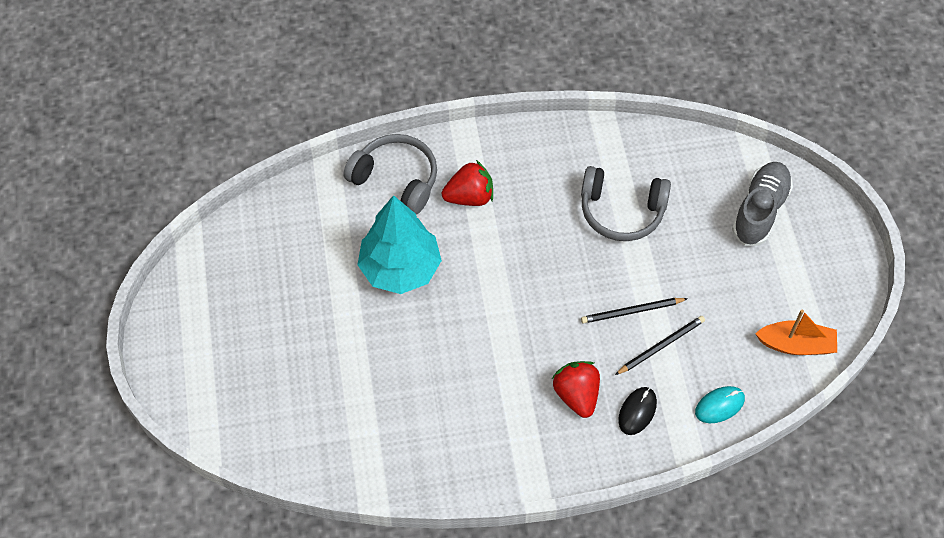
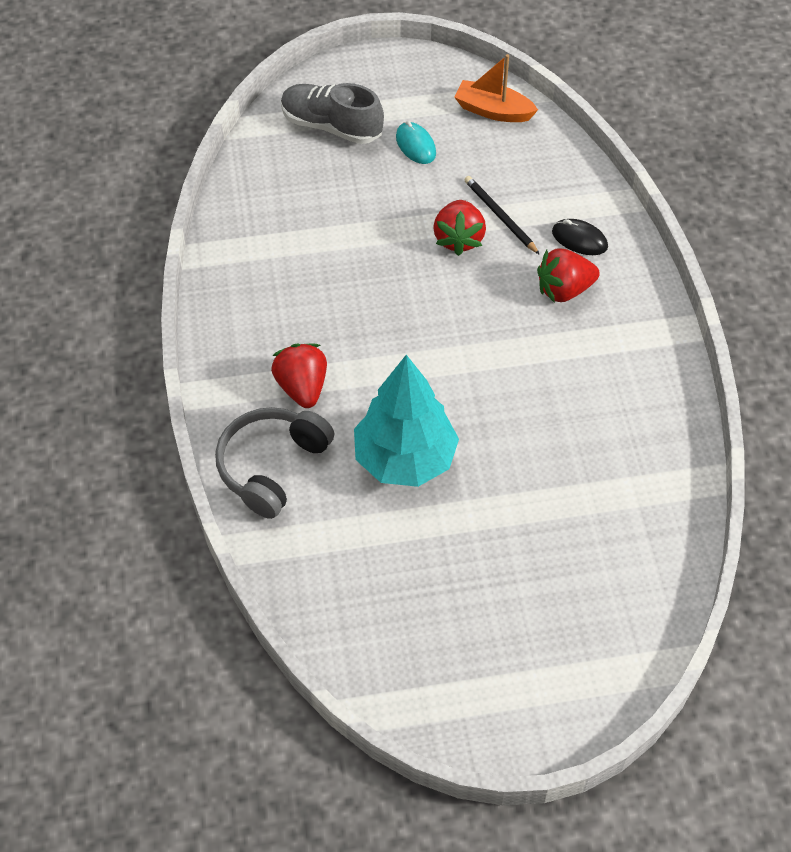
camera: 90 degrees left, 5 degrees down
grey headphones [581,166,671,241] -> none
black pencil [581,298,688,324] -> red strawberry [433,200,486,256]
turquoise mouse [695,386,745,423] -> turquoise mouse moved to [396,121,436,164]
orange boat [755,309,837,355] -> orange boat turned 75 degrees counterclockwise [454,54,538,122]

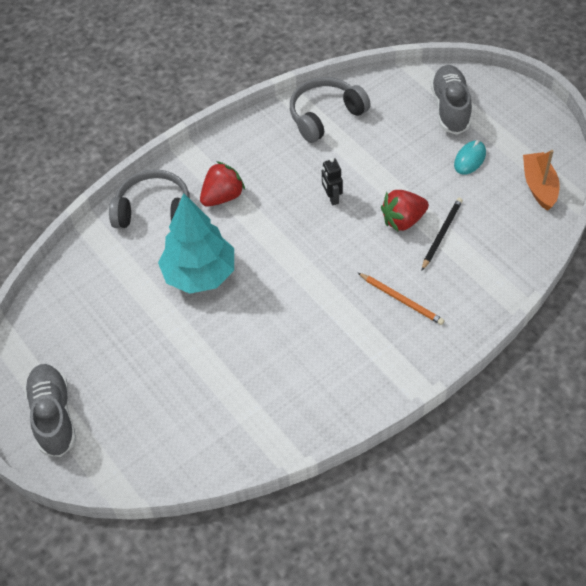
camera: 65 degrees right, 0 degrees up
red strawberry [537,248,600,303] -> orange pencil [358,273,444,325]
black mouse [552,219,608,255] -> none
none -> grey shoe [24,364,76,457]
none -> grey headphones [290,77,371,143]
none -> black robot [322,158,343,205]

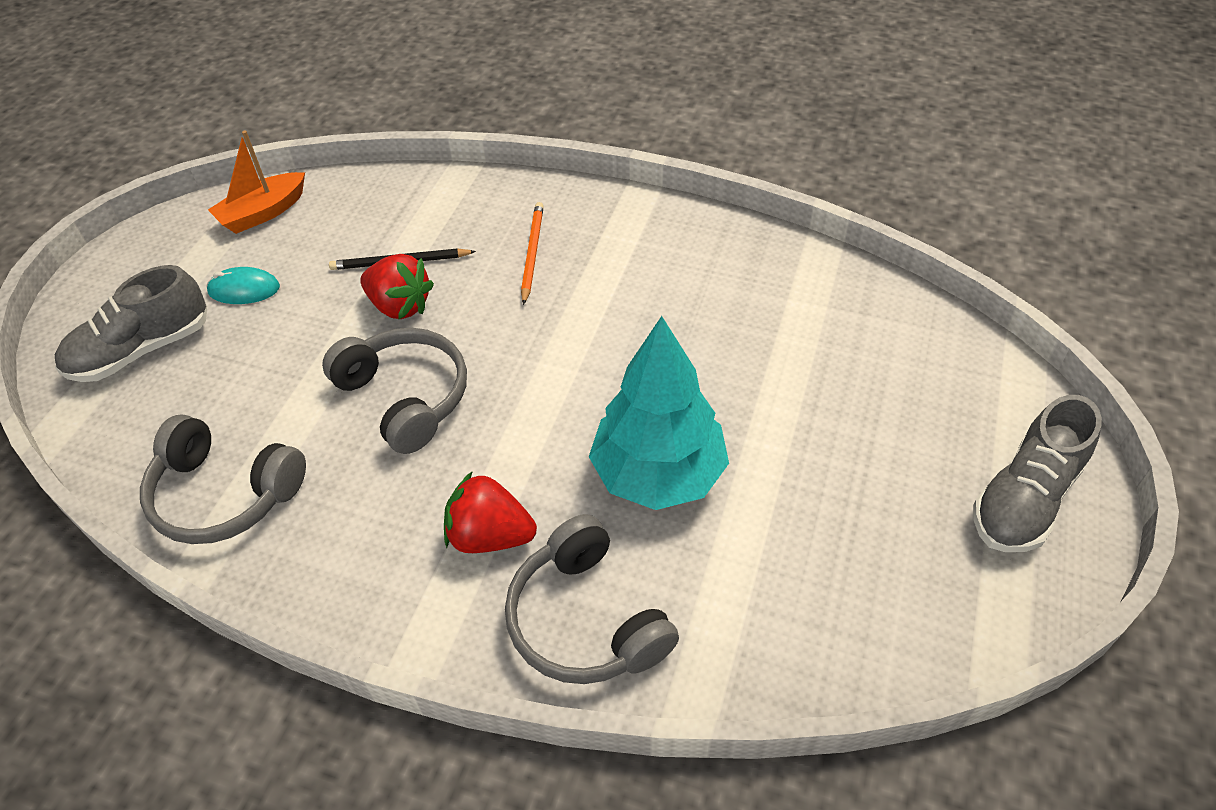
camera: 125 degrees left, 5 degrees down
black robot [322,158,343,205] -> grey headphones [322,328,467,454]

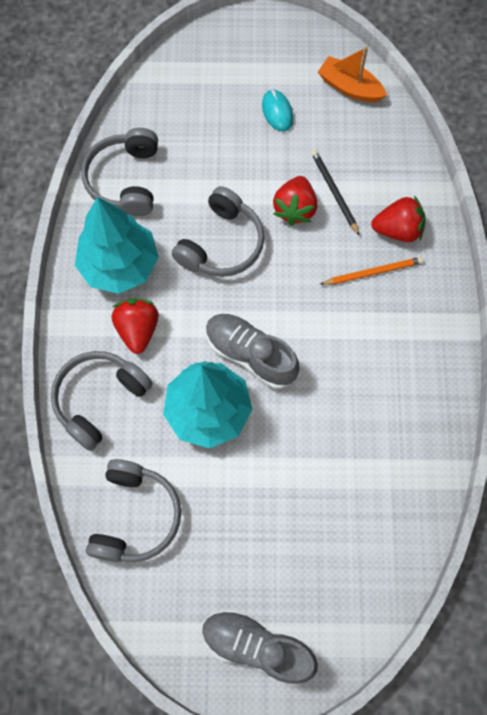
camera: 70 degrees right, 20 degrees up
grey shoe [55,265,207,382] -> grey shoe moved to [206,314,300,389]
none -> turquoise tree [75,197,159,294]
none -> grey headphones [86,459,181,562]
none -> red strawberry [371,195,426,242]

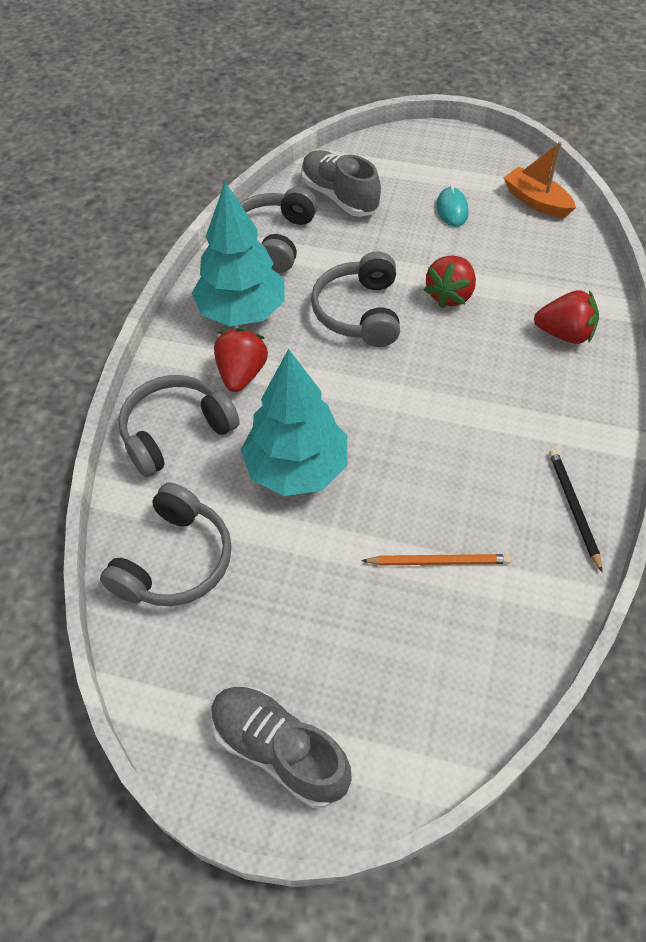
camera: 15 degrees right, 15 degrees down
grey headphones [172,186,264,277] -> grey headphones turned 135 degrees clockwise [311,251,400,347]
grey shoe [206,314,300,389] -> grey shoe moved to [301,150,381,217]
black pencil [311,150,360,236] -> black pencil moved to [549,449,602,572]
orange pencil [321,257,423,285] -> orange pencil moved to [361,554,511,565]

